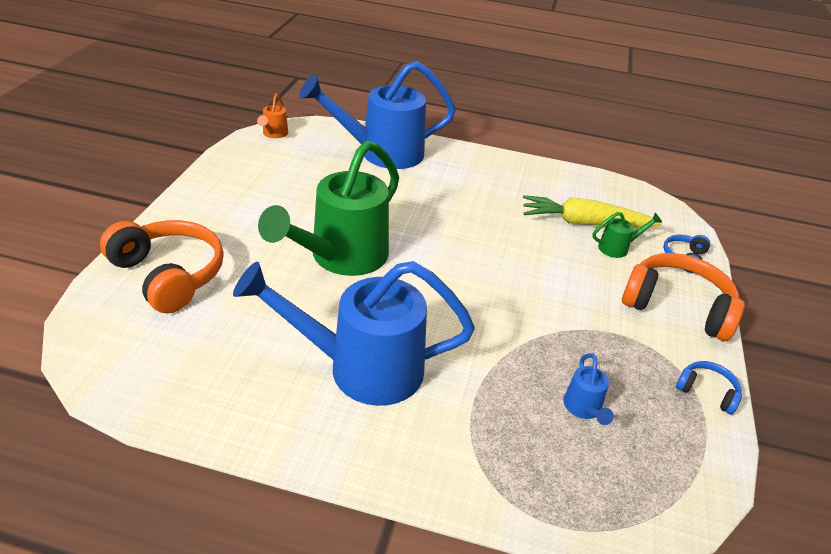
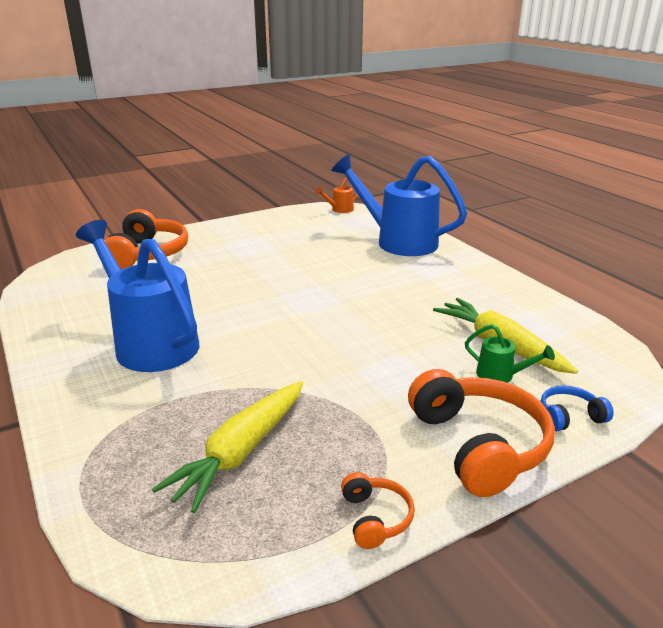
camera: 50 degrees right, 10 degrees down
green watering can [258,140,399,276] -> none
blue watering can [563,353,614,425] -> yellow carrot [152,381,303,513]
blue headphones [676,361,742,415] -> orange headphones [341,472,415,549]

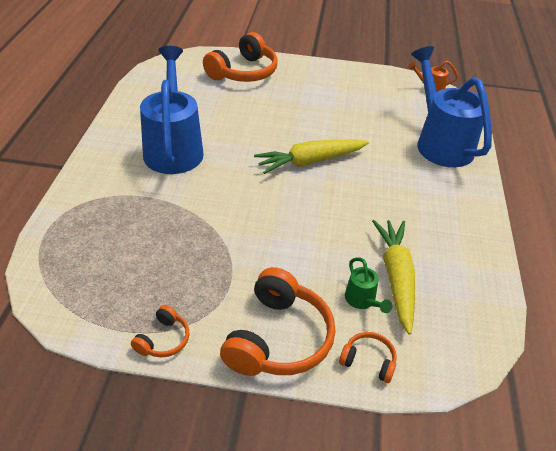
camera: 35 degrees right, 15 degrees up
yellow carrot [152,381,303,513] -> yellow carrot moved to [254,140,369,174]
blue headphones [541,385,614,431] -> orange headphones [339,332,397,383]

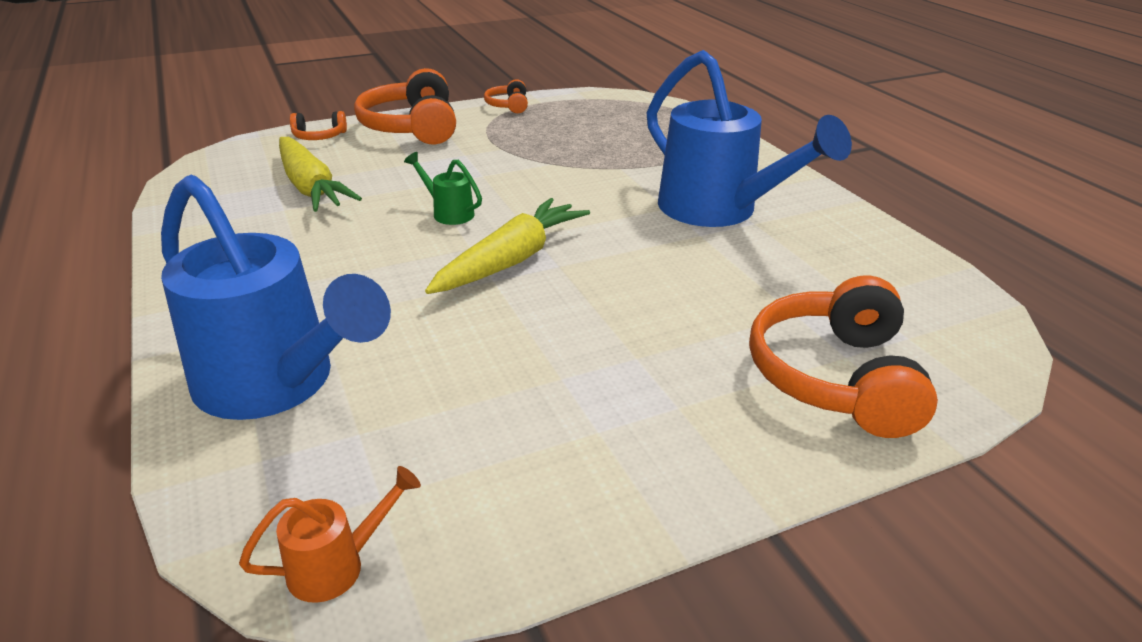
camera: 150 degrees right, 10 degrees down
green watering can [345,257,392,313] -> green watering can moved to [404,152,482,225]

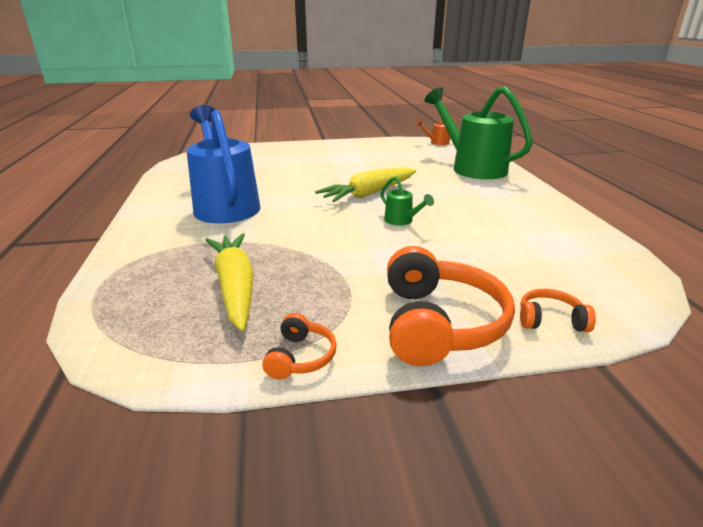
camera: 165 degrees left, 5 degrees down
blue watering can [161,175,391,420] -> green watering can [424,86,533,179]
yellow carrot [279,137,362,212] -> yellow carrot moved to [205,233,254,331]
orange headphones [749,275,938,438] -> none

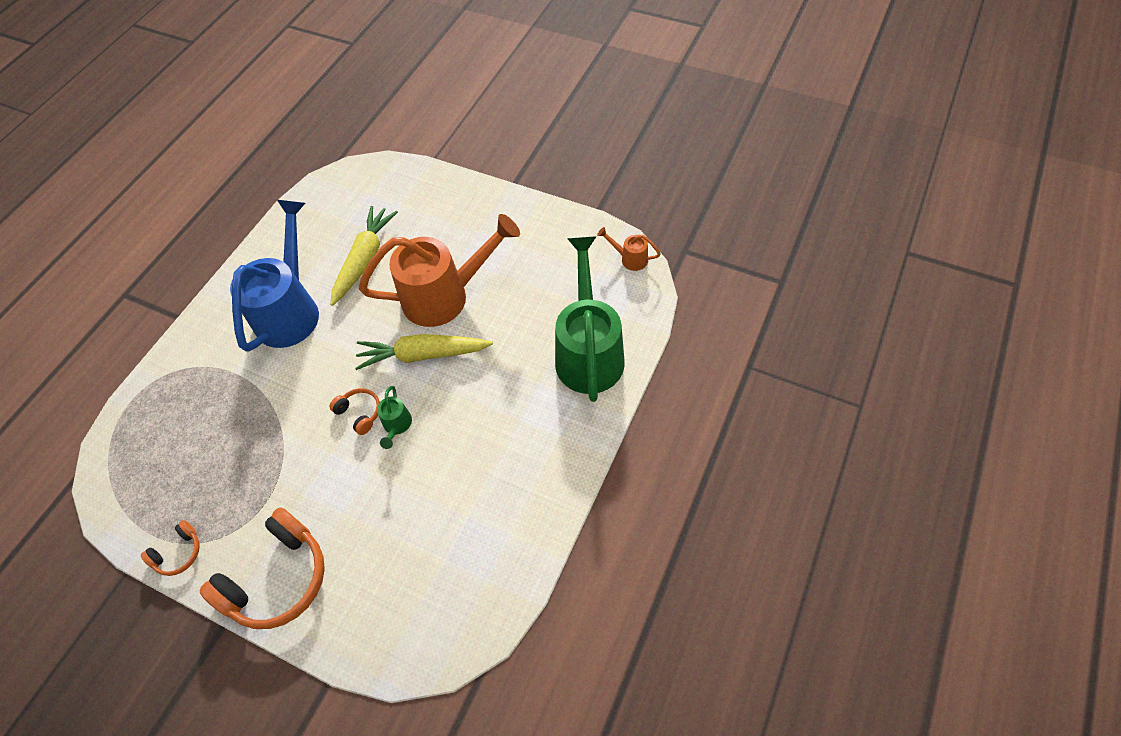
camera: 40 degrees right, 30 degrees up
yellow carrot [205,233,254,331] -> yellow carrot moved to [331,206,398,306]
orange headphones [520,289,596,332] -> orange headphones moved to [329,388,380,435]
none -> orange watering can [359,214,520,327]

